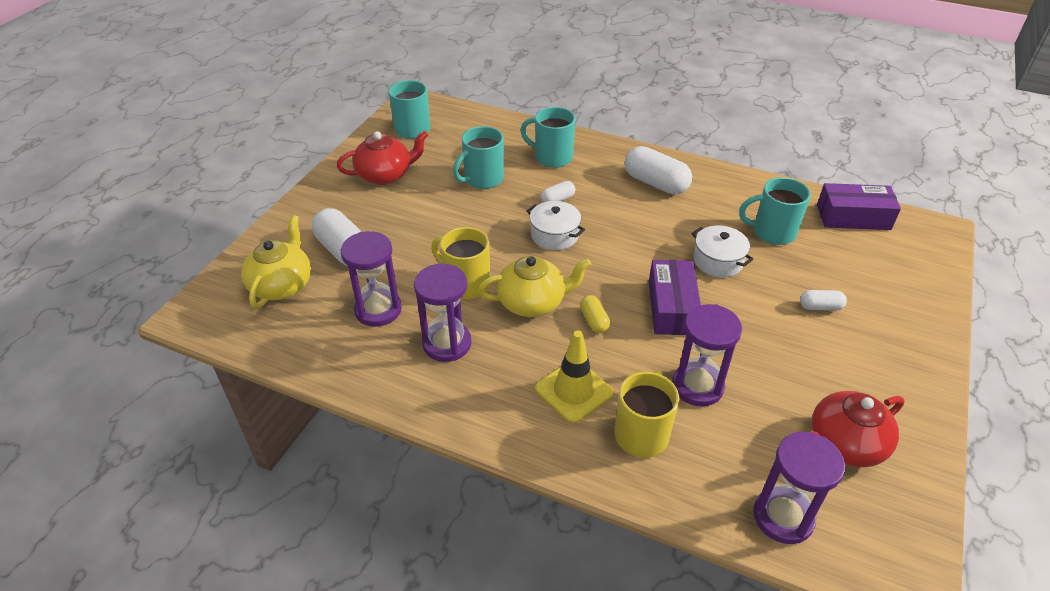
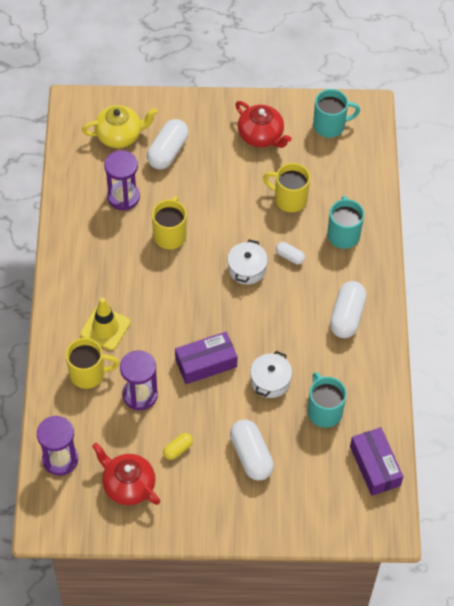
camera: 65 degrees right, 15 degrees up
purple hourglass [414,264,471,362] -> none
turquoise mug [453,126,504,189] -> yellow mug [263,163,310,212]
yellow teapot [478,256,591,317] -> none
yellow capsule [580,295,610,333] -> yellow capsule moved to [163,433,193,460]
white capsule [800,290,847,311] -> white capsule [230,419,274,481], size x1.92

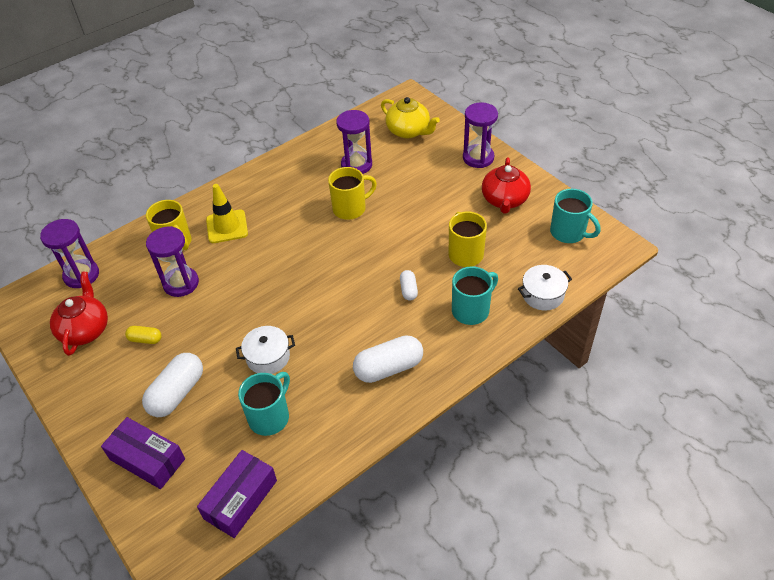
camera: 55 degrees right, 10 degrees down
white capsule [147,119,189,169] -> none
purple box [175,332,238,384] -> purple box moved to [101,417,185,489]
white pot [227,239,268,284] -> white pot moved to [518,265,572,311]
none -> purple hourglass [463,102,498,168]

